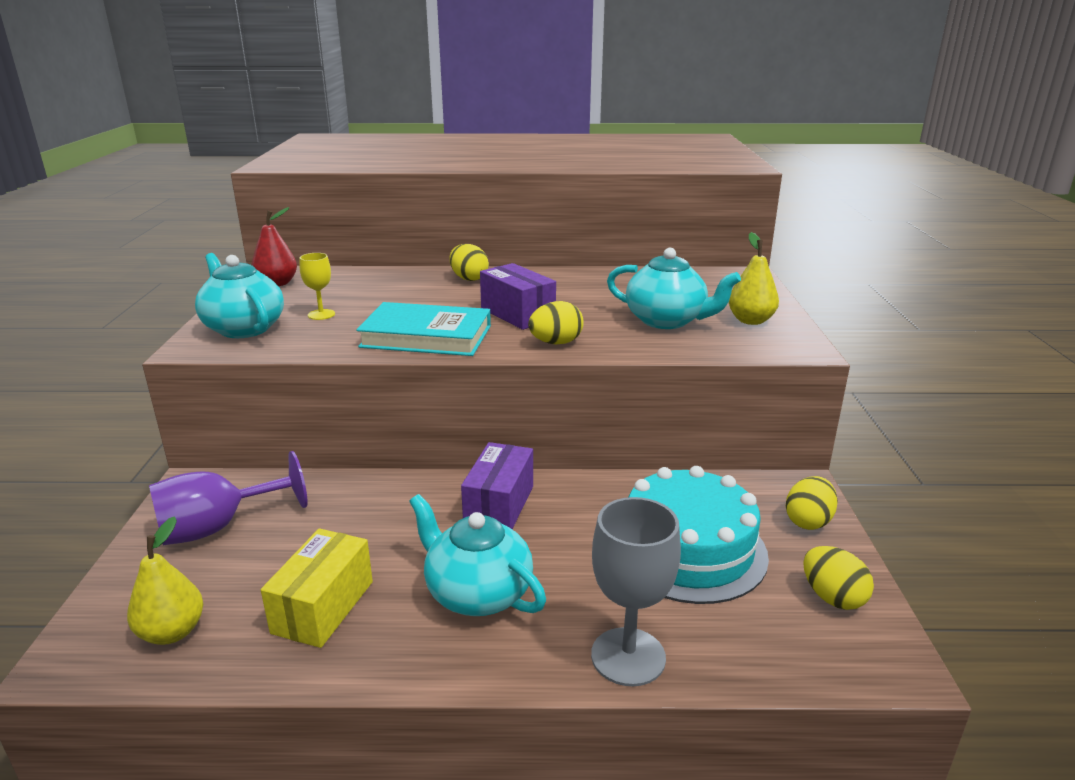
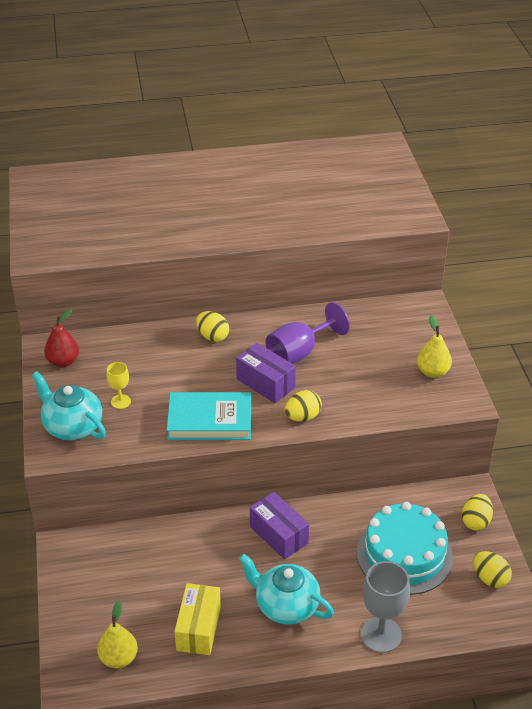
camera: 10 degrees left, 15 degrees up
purple goblet [149,451,308,545] -> purple goblet moved to [266,302,350,364]
purple box [461,442,533,529] -> purple box turned 45 degrees counterclockwise [250,492,309,560]
turquoise teapot [607,248,741,329] -> none

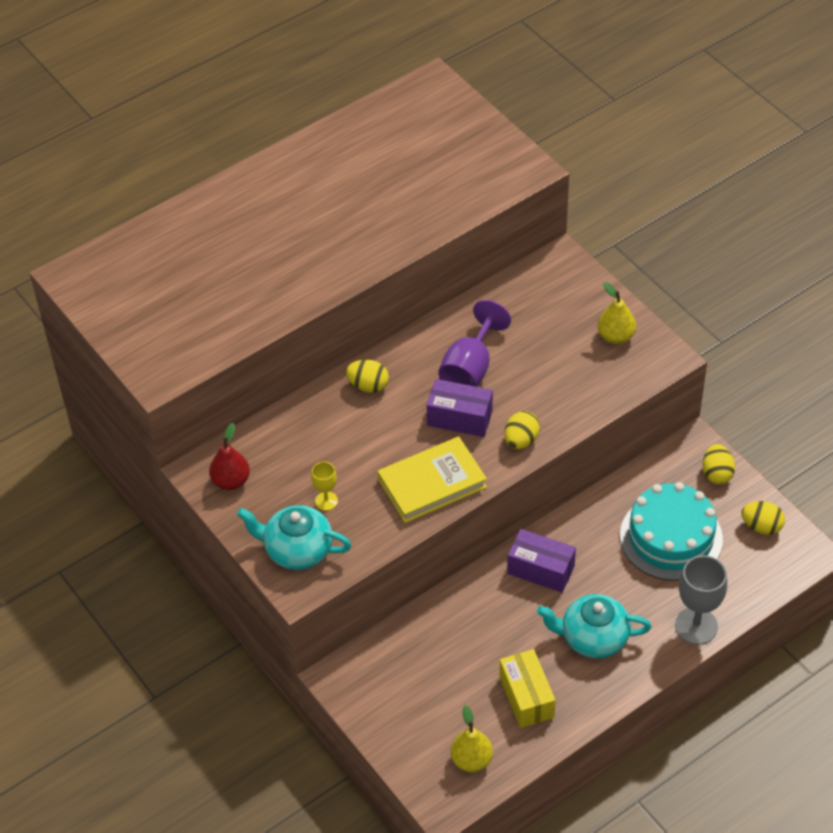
camera: 25 degrees left, 10 degrees up
turquoise book [167,392,251,440] -> yellow book [378,436,487,523]

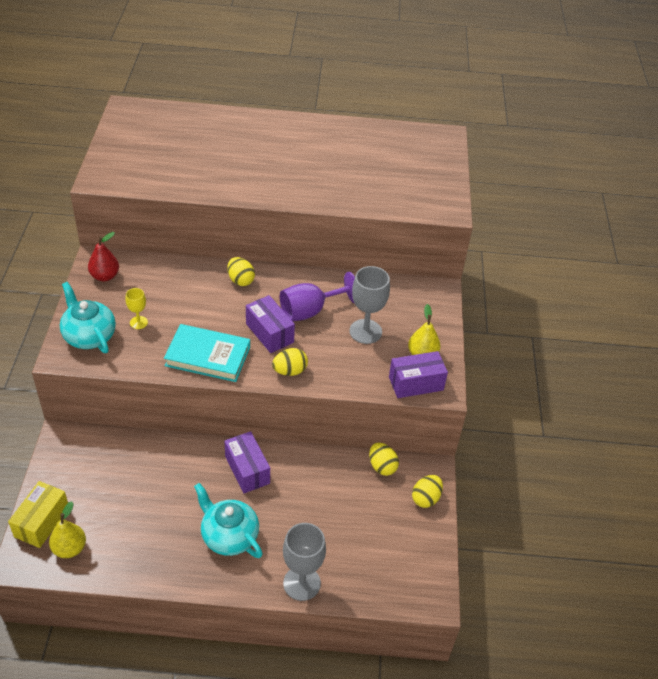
camera: 35 degrees right, 5 degrees down
yellow book [378,436,487,523] -> turquoise book [164,324,250,382]
yellow box [499,649,556,728] -> yellow box moved to [8,481,68,548]
turquoise cake [620,482,723,581] -> none
yellow egg [741,501,785,535] -> yellow egg moved to [369,443,399,476]
none -> grey goblet [349,266,390,344]
none -> purple box [389,351,448,398]

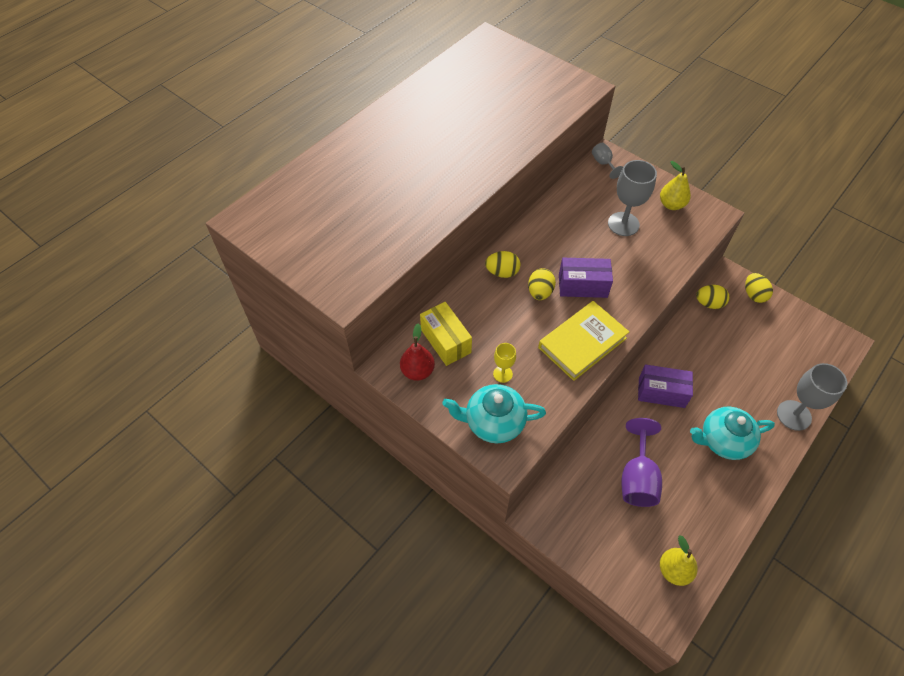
camera: 50 degrees left, 10 degrees up
yellow box [8,481,68,548] -> yellow box moved to [420,302,472,366]
turquoise book [164,324,250,382] -> yellow book [538,301,629,381]
yellow egg [272,348,308,376] -> yellow egg moved to [528,268,556,300]
purple goblet [280,272,355,321] -> purple goblet moved to [621,418,662,507]
purple box [389,351,448,398] -> none
none -> grey goblet [592,143,623,179]

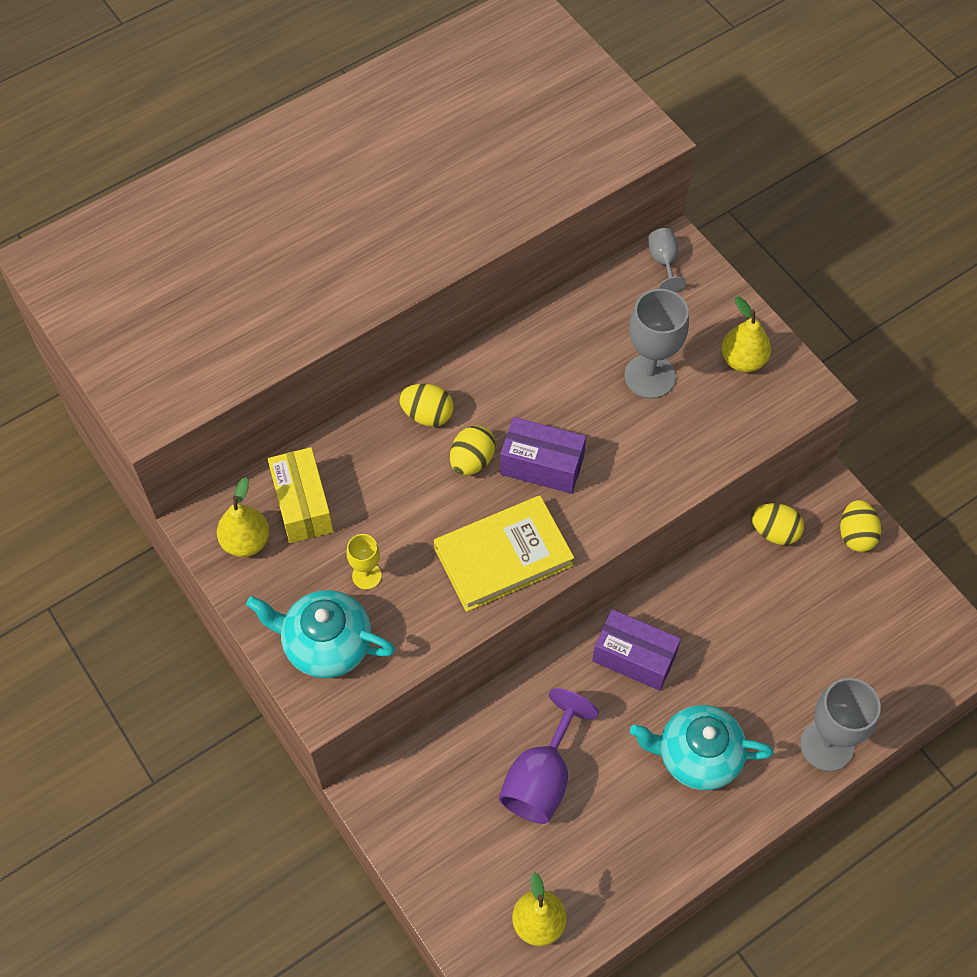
camera: 15 degrees right, 5 degrees up
red pear [400,323,435,381] -> yellow pear [217,477,269,557]

